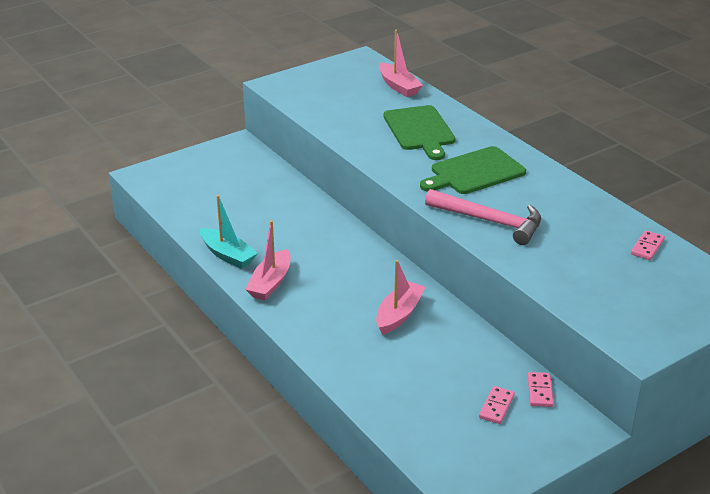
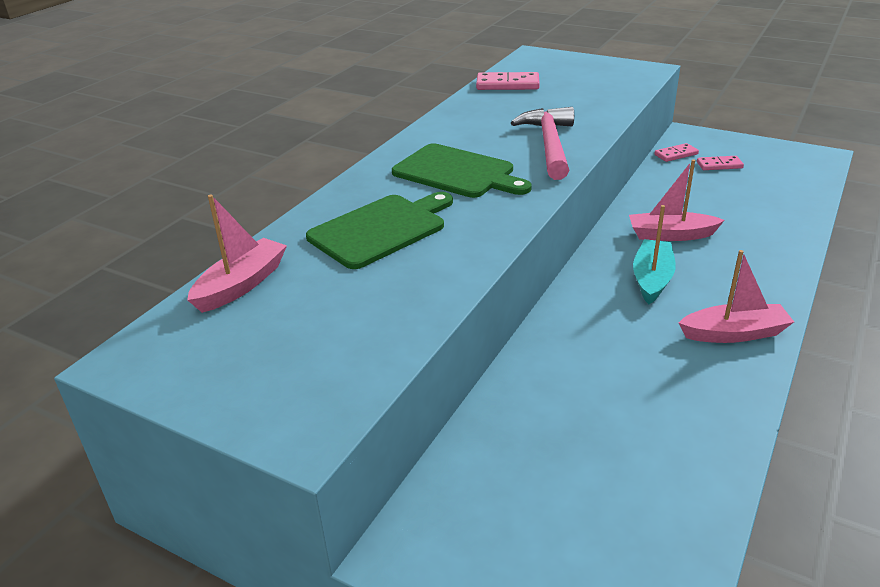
camera: 115 degrees left, 0 degrees up
turquoise boat [200,195,258,269] -> turquoise boat moved to [633,205,676,304]
pink domino [631,230,665,260] -> pink domino [476,72,540,90], size x1.56

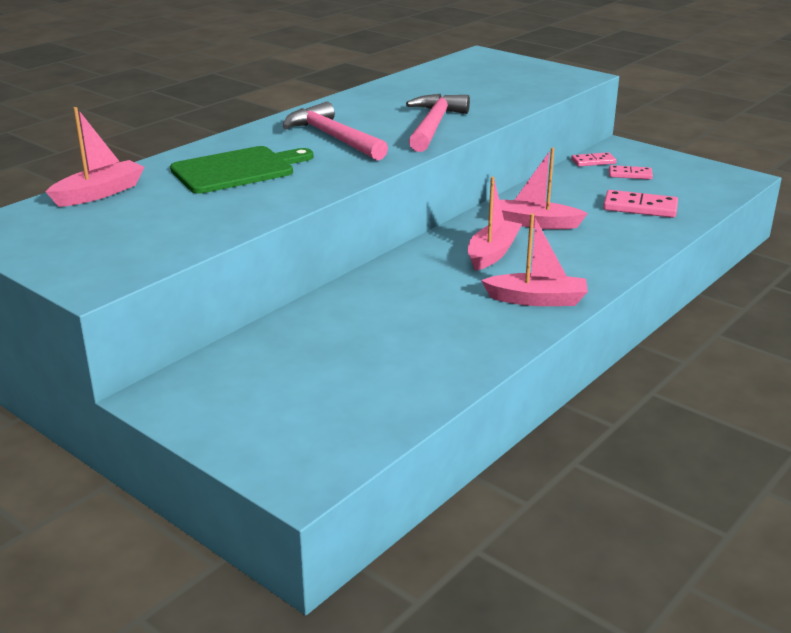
camera: 10 degrees right, 5 degrees down
green cutting board [392,143,532,198] -> pink hammer [283,102,388,161]
pink domino [476,72,540,90] -> pink domino moved to [603,190,678,218]
turquoise boat [633,205,676,304] -> pink boat [468,177,522,271]

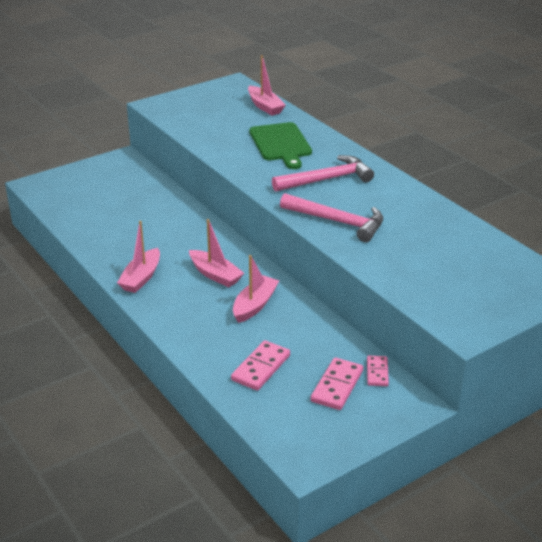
camera: 105 degrees right, 5 degrees up
pink domino [609,165,653,180] -> pink domino [311,358,363,410], size x1.56

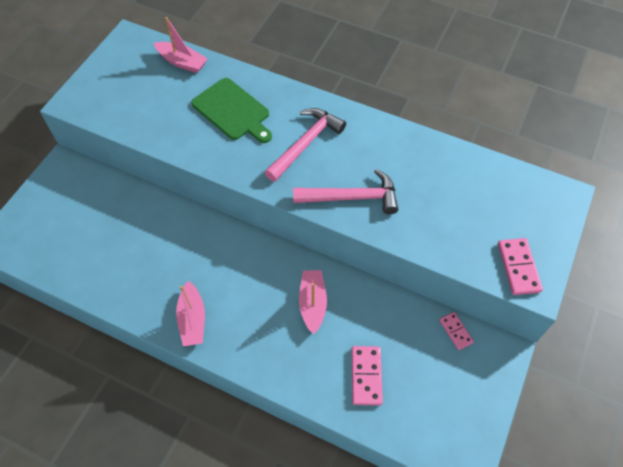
camera: 30 degrees left, 25 degrees up
pink boat [189,219,244,287] -> none
pink domino [311,358,363,410] -> pink domino moved to [498,238,543,295]

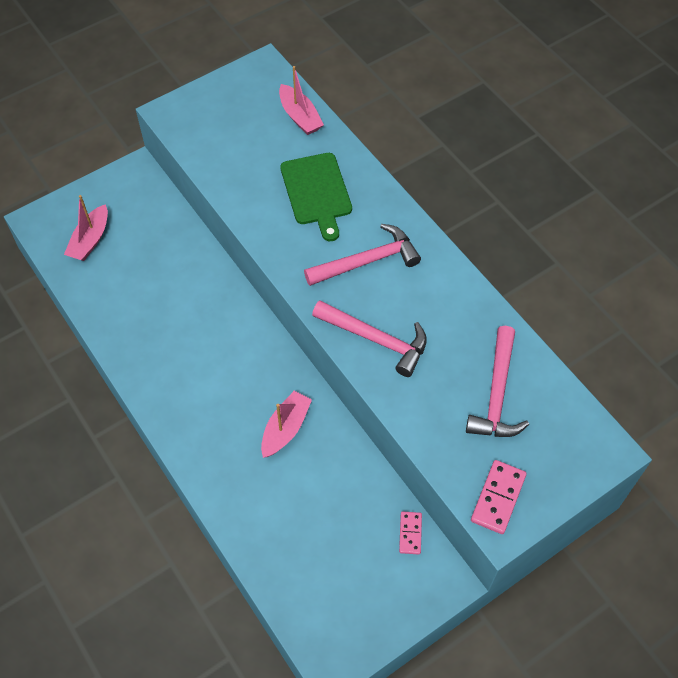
camera: 30 degrees right, 0 degrees up
pink boat [176,281,205,346] -> pink boat moved to [64,195,108,261]
pink domino [352,346,383,405] -> none
none -> pink hammer [466,326,529,437]

